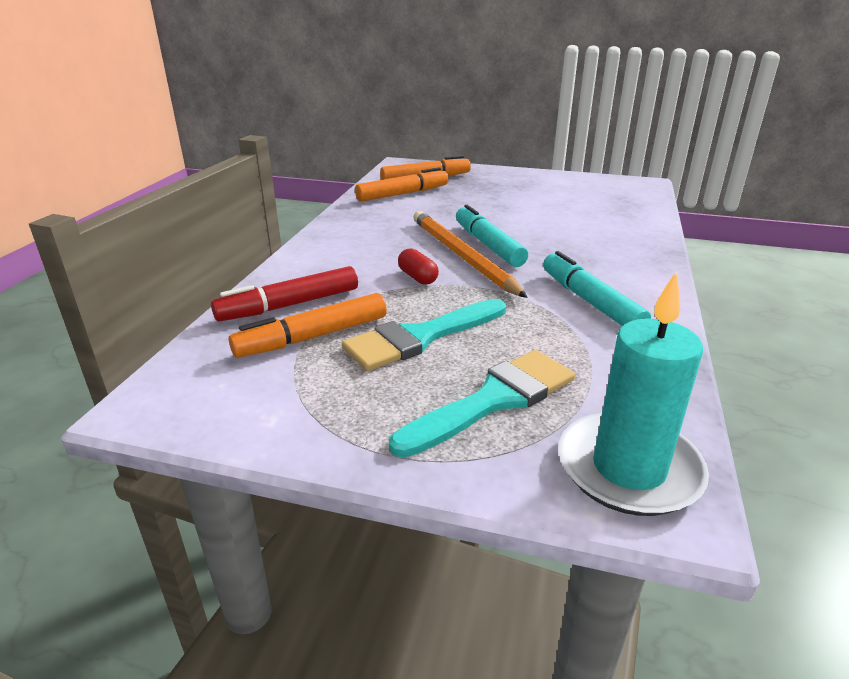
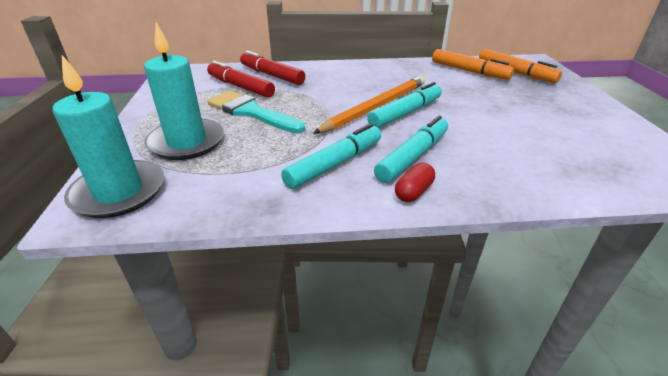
camera: 70 degrees right, 5 degrees up
orange marker [229,293,387,358] -> red marker [207,61,275,98]
turquoise brush [389,350,575,458] -> turquoise candle [144,23,224,160]
red capsule [398,248,439,285] -> red capsule moved to [395,163,435,202]
none -> turquoise marker [374,116,448,183]

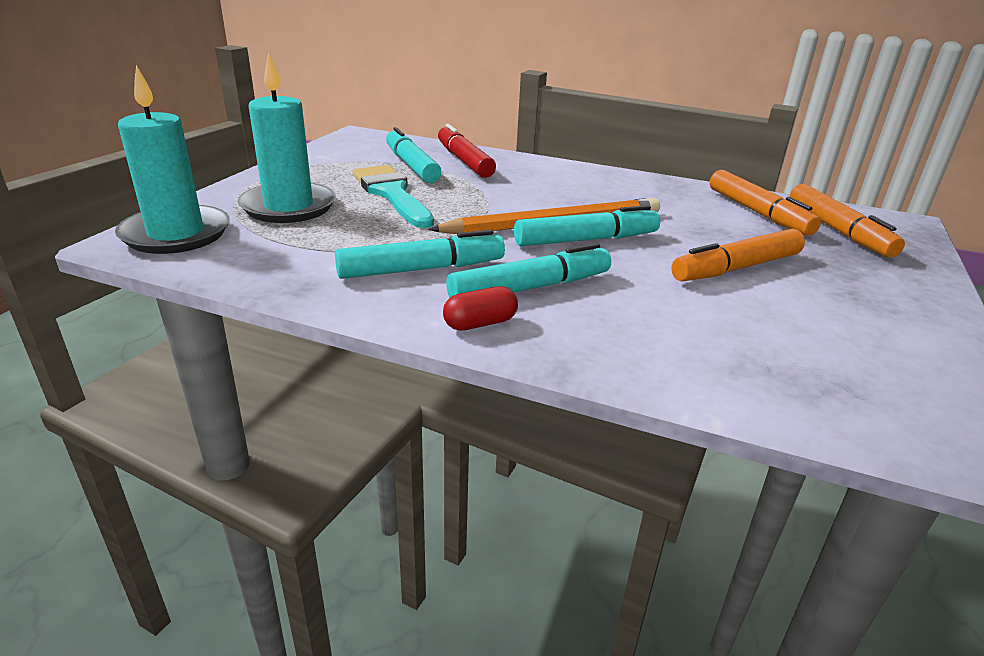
camera: 25 degrees right, 5 degrees down
red marker [207,61,275,98] -> turquoise marker [386,127,442,183]
none -> orange marker [671,229,805,282]

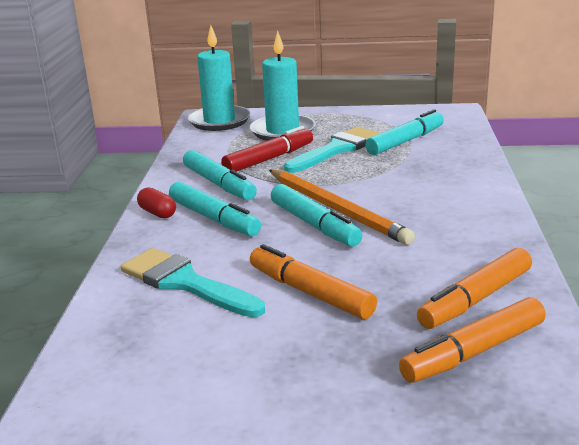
camera: 75 degrees right, 5 degrees down
red marker [438,124,496,178] -> red marker moved to [221,126,313,172]
none -> turquoise brush [121,248,265,318]

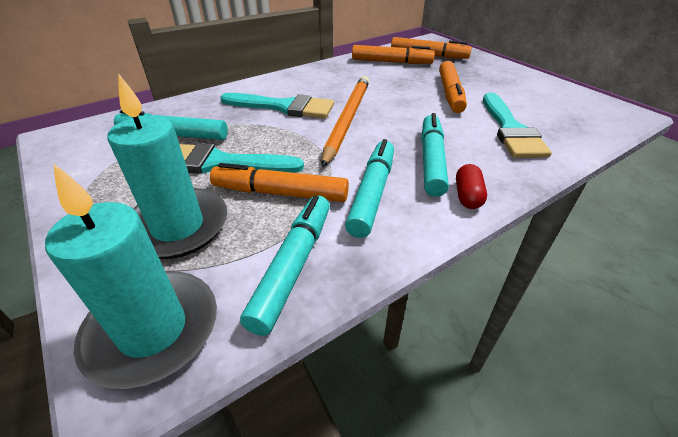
camera: 130 degrees left, 15 degrees up
red marker [221,126,313,172] -> orange marker [210,163,349,202]
turquoise marker [271,184,362,247] -> turquoise marker moved to [240,195,330,336]
none -> turquoise brush [220,93,334,119]

